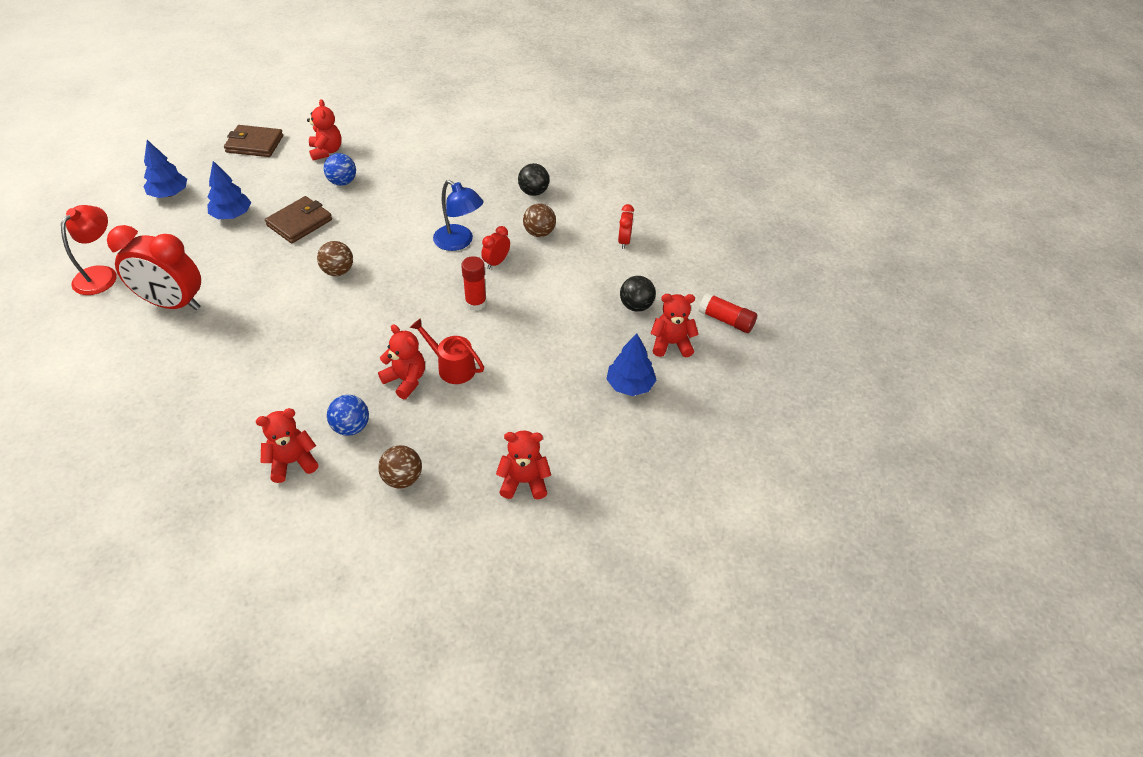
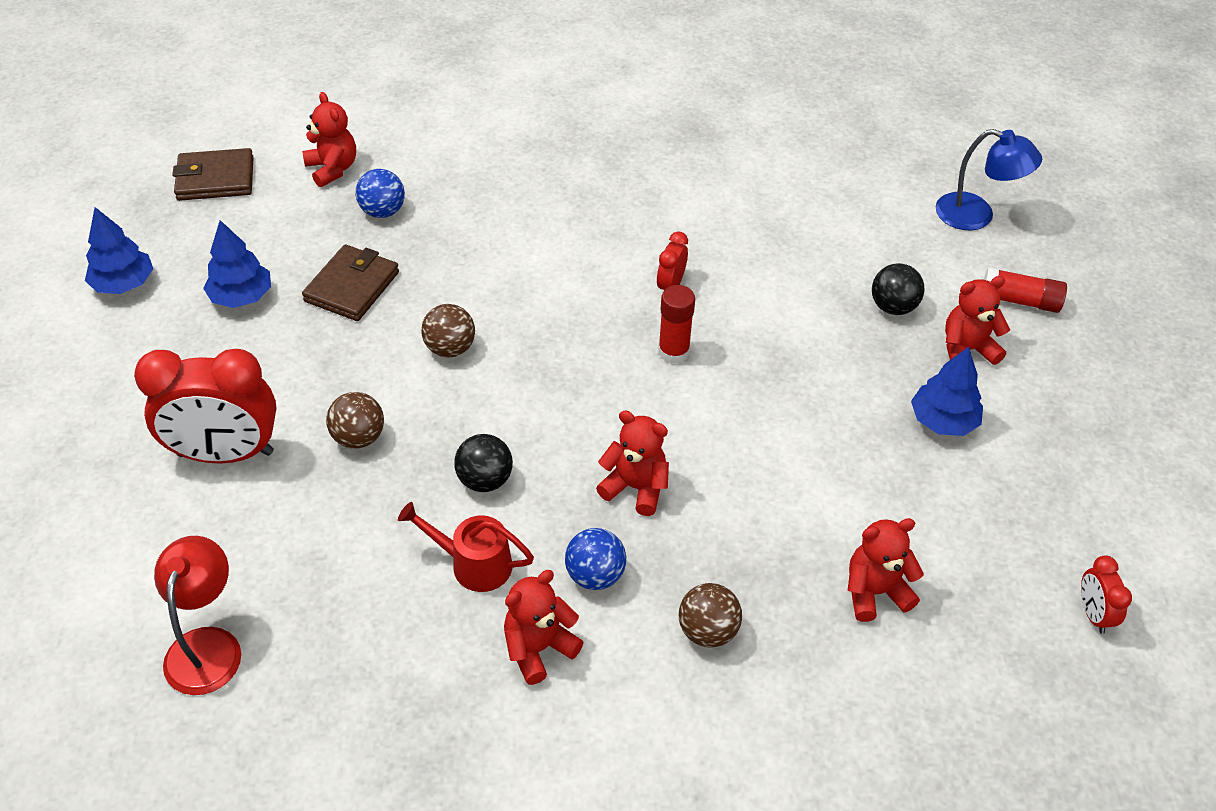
camera: 15 degrees left, 0 degrees up
red lamp [61,205,117,295] -> red lamp moved to [154,536,241,695]
red watering can [410,318,484,384] -> red watering can moved to [398,502,534,592]
blue lamp [433,180,483,251] -> blue lamp moved to [936,129,1042,230]
black ball [518,163,550,196] -> black ball moved to [454,434,513,492]
brown ball [523,203,556,237] -> brown ball moved to [326,392,384,449]
red clock [618,204,634,249] -> red clock moved to [1081,555,1132,634]

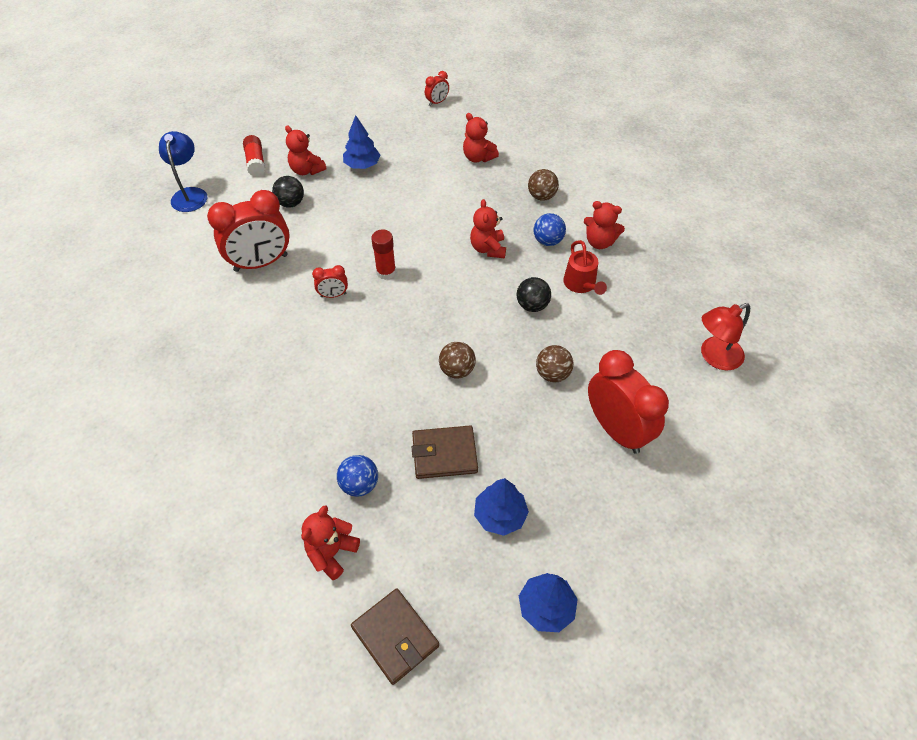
camera: 120 degrees left, 5 degrees up
none -> red clock [207,190,290,272]

